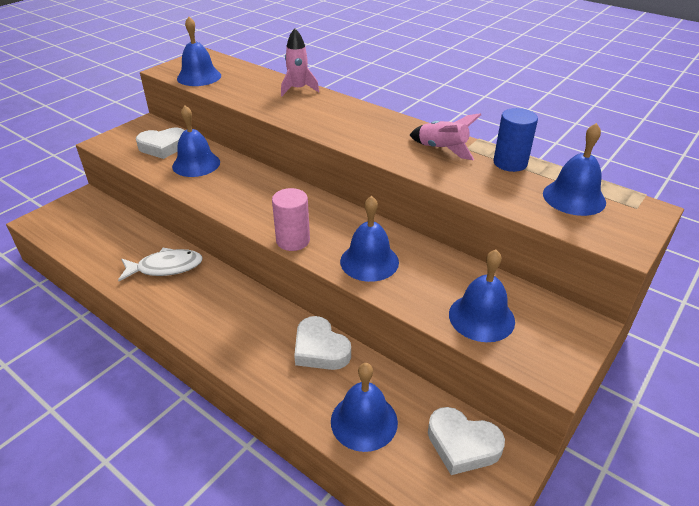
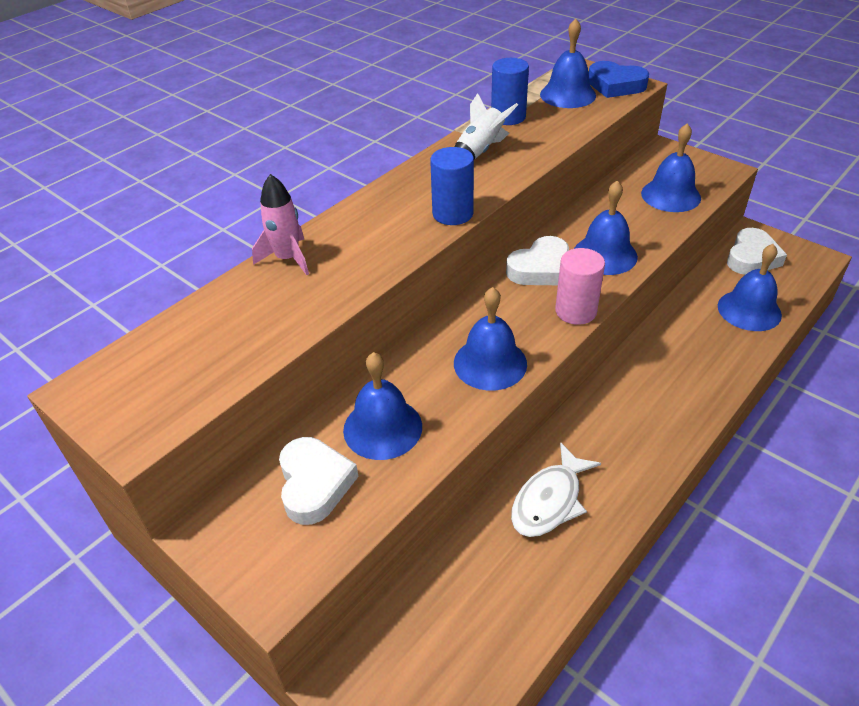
camera: 85 degrees left, 5 degrees up
white fish [118,248,203,281] -> white fish turned 135 degrees counterclockwise [511,442,601,537]
blue bell [177,17,221,86] -> blue bell moved to [454,287,527,391]
white heart [294,316,351,370] -> white heart moved to [506,236,569,285]
pink rocket [410,113,481,160] -> white rocket [455,93,518,160]
none -> blue cylinder [430,147,474,225]
none -> blue heart [589,61,649,98]

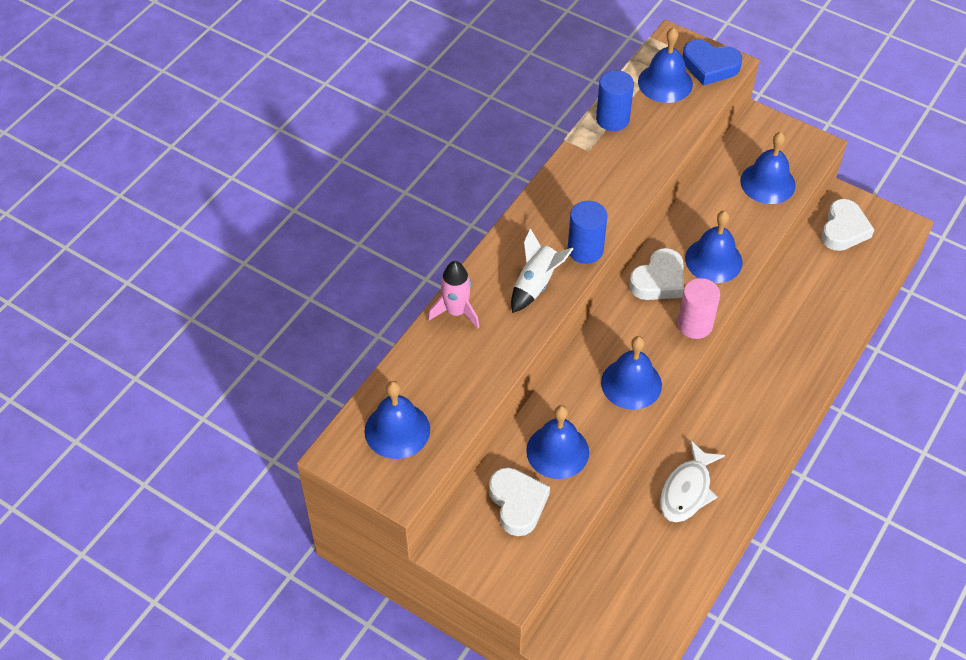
camera: 10 degrees left, 10 degrees up
white rocket [455,93,518,160] -> white rocket moved to [511,228,573,313]
blue bell [718,244,782,331] -> blue bell moved to [364,381,430,459]

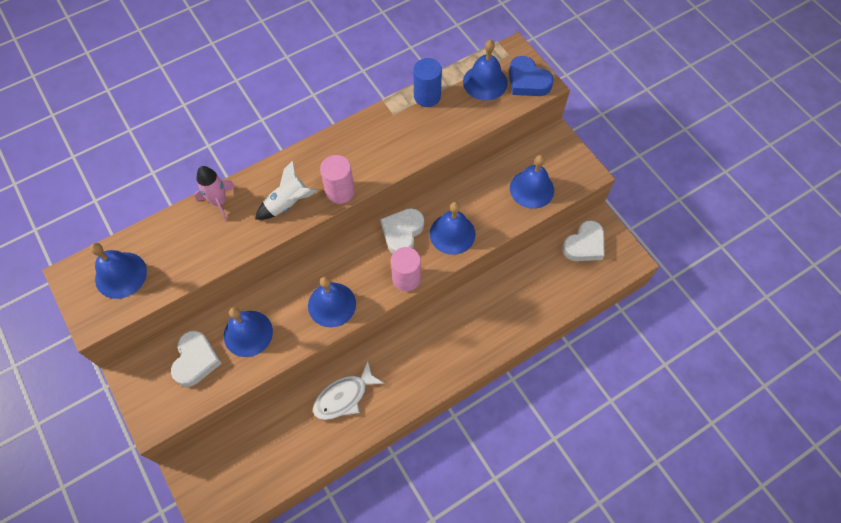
camera: 25 degrees right, 10 degrees up
blue cylinder [568,201,608,264] -> pink cylinder [320,155,355,204]
white heart [629,248,684,300] -> white heart turned 135 degrees clockwise [381,208,424,254]

